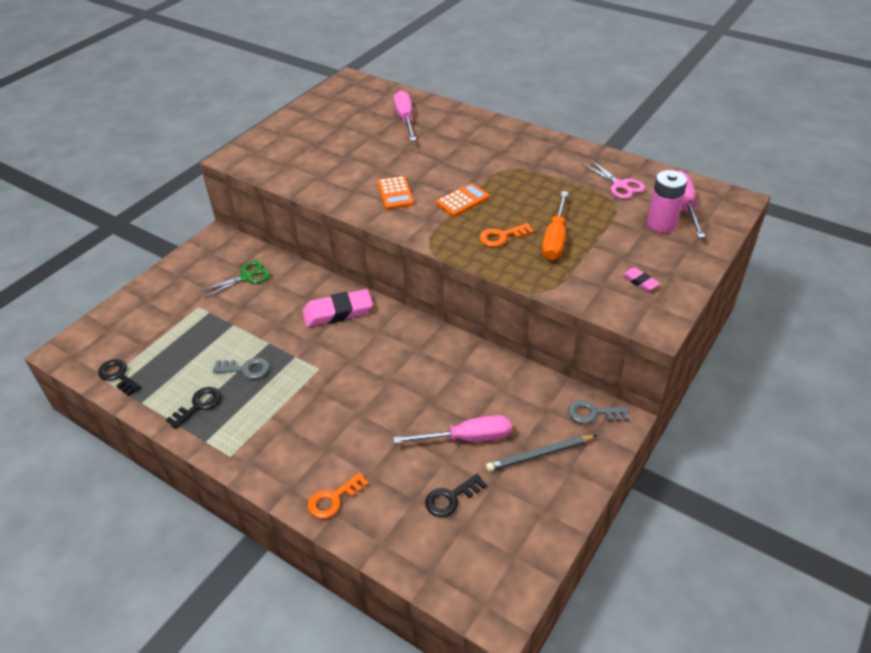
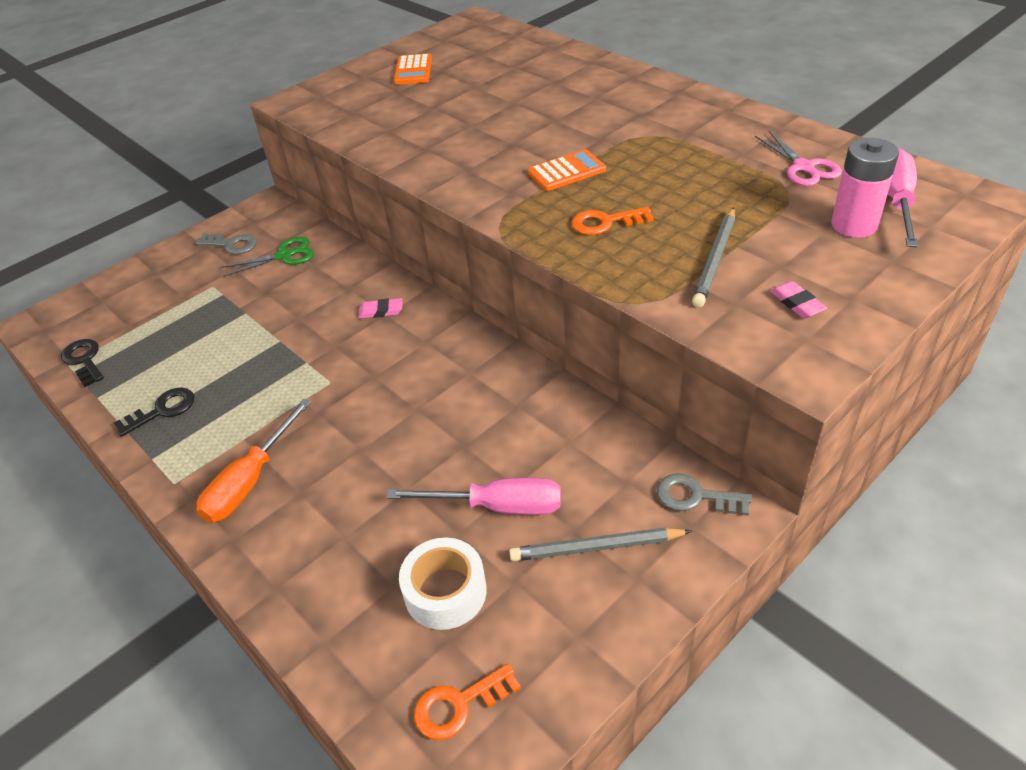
camera: 15 degrees right, 0 degrees up
grey key [213,358,270,379] -> grey key moved to [195,233,257,255]
pink eraser [302,289,373,327] -> pink eraser [358,298,403,319], size x0.48
orange key [308,472,369,519] -> orange key moved to [414,663,521,740]
orange calculator [377,176,414,209] -> orange calculator moved to [394,53,432,85]
pink screwdriver [394,91,416,141] -> none
black key [425,473,487,517] -> white tape [399,538,487,630]
orange screwdriver [542,191,568,260] -> orange screwdriver moved to [196,399,311,523]
none -> grey pencil [692,207,735,307]

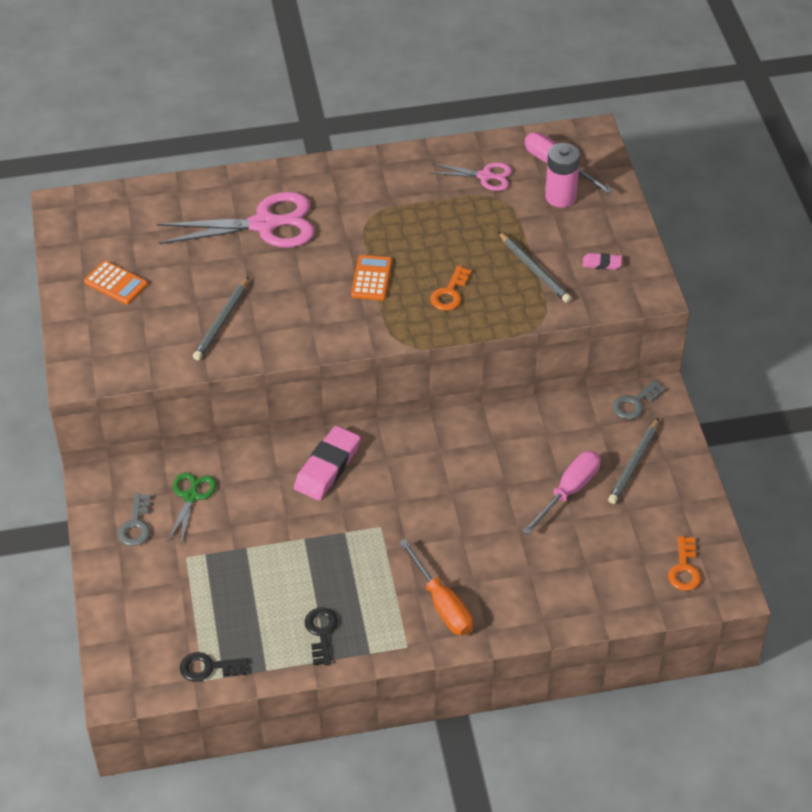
camera: 60 degrees left, 5 degrees up
grey key [195,233,257,255] -> grey key turned 135 degrees clockwise [118,493,151,546]
pink eraser [358,298,403,319] -> pink eraser [294,426,361,500], size x2.08
white tape [399,538,487,630] -> none
none -> pink scissors [157,192,315,248]
none -> grey pencil [193,277,249,360]

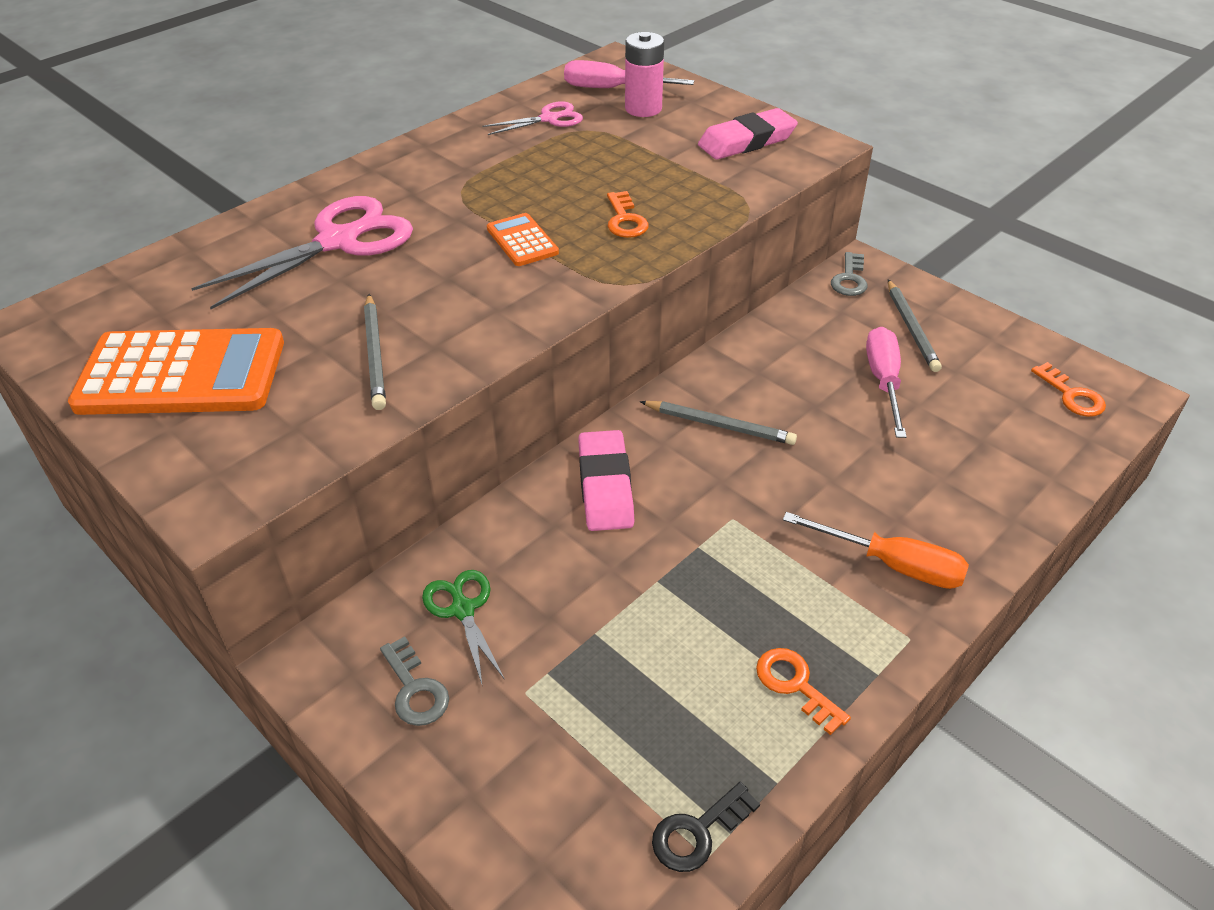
camera: 35 degrees left, 5 degrees down
orange calculator [84,261,148,305] -> orange calculator [68,328,284,415], size x2.07
black key [305,608,338,665] -> orange key [756,648,851,735]
grey pencil [498,232,572,303] -> grey pencil moved to [640,401,797,445]
pink eraser [583,253,622,269] -> pink eraser [698,108,798,160], size x2.08

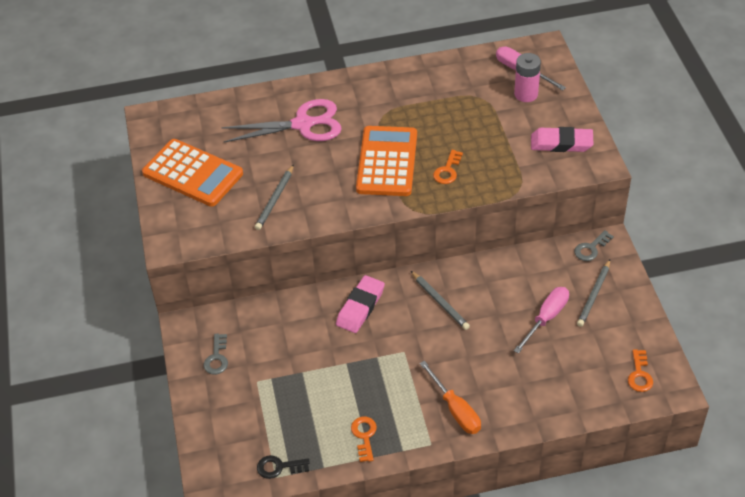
camera: 35 degrees right, 5 degrees up
green scissors [422,570,505,684] -> none
pink scissors [482,101,583,135] -> none
orange calculator [487,213,559,266] -> orange calculator [356,126,417,196], size x2.07

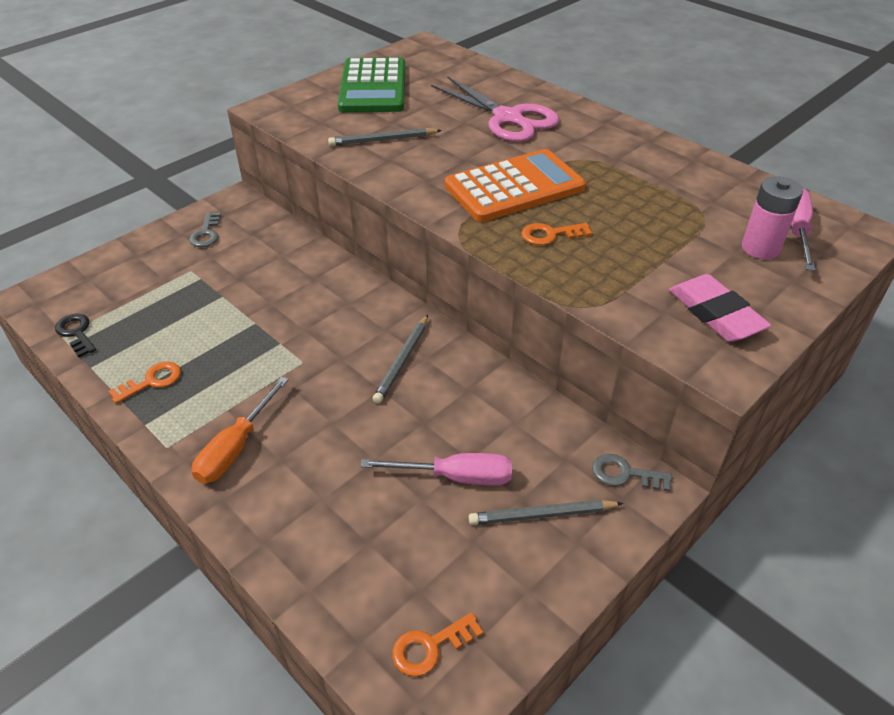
camera: 55 degrees right, 5 degrees down
orange calculator [142,139,243,207] -> green calculator [338,57,405,112]
grey key [203,334,228,375] -> grey key turned 60 degrees counterclockwise [189,212,221,247]
pink eraser [336,275,385,333] -> none

